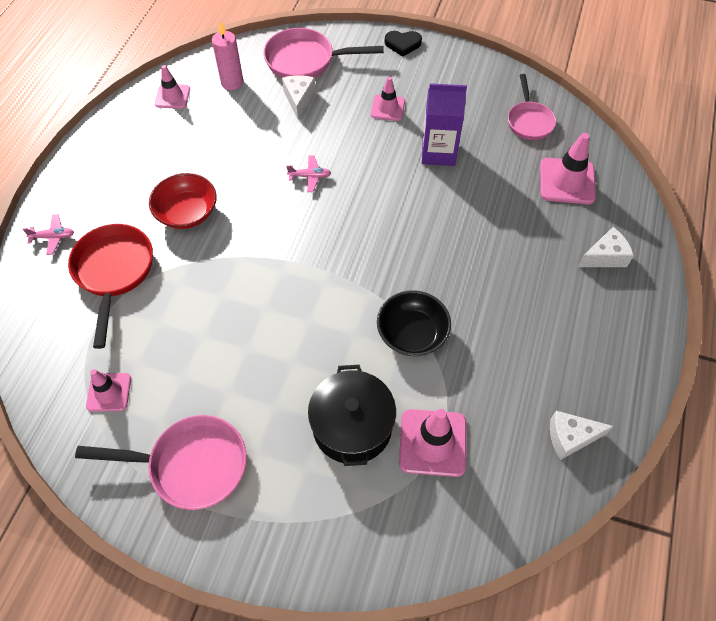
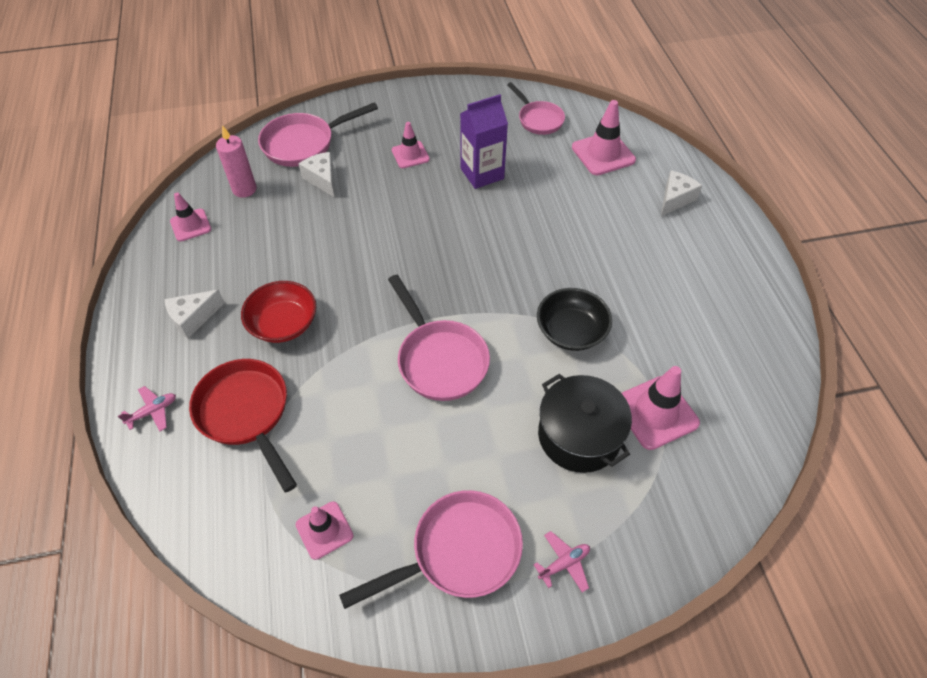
camera: 30 degrees left, 5 degrees down
pink plane [286,156,331,192] -> pink plane moved to [534,531,590,593]
black heart [385,31,422,57] -> none
white cheese [550,411,614,460] -> white cheese moved to [165,290,225,338]
none -> pink pan [388,275,490,401]

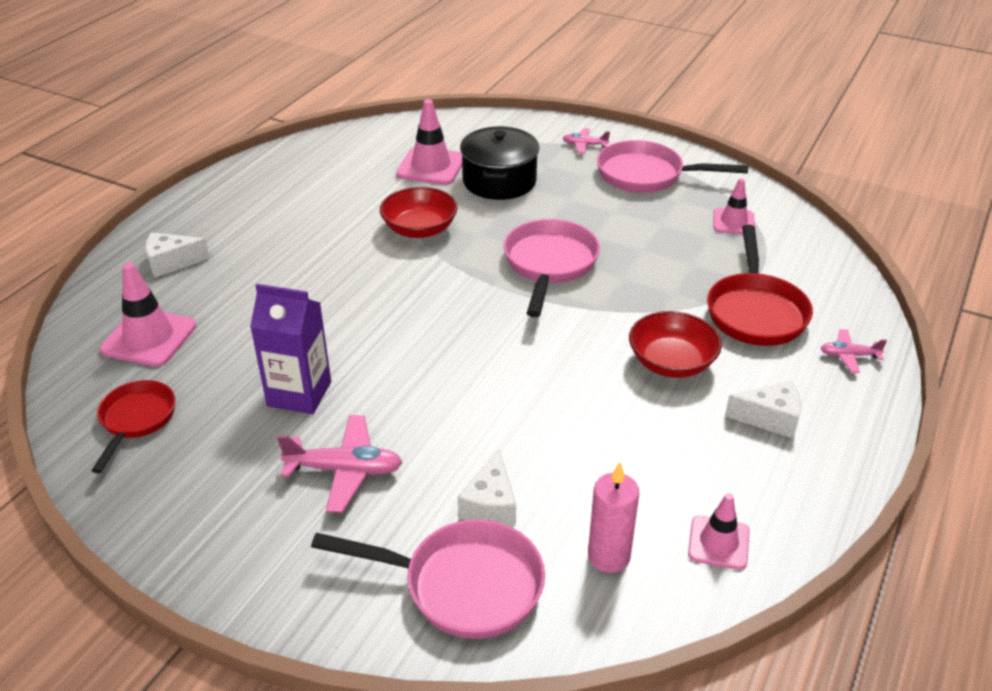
camera: 140 degrees left, 15 degrees down
pink traffic cone [392,122,430,168] -> pink plane [277,415,403,513]
pink pan [507,82,565,135] -> red pan [91,380,175,473]
black bowl [537,288,612,351] -> red bowl [380,187,458,238]

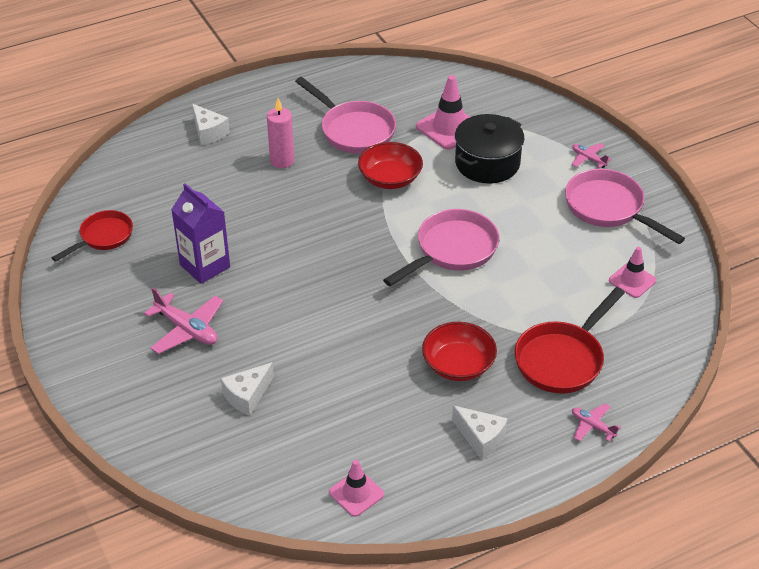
camera: 35 degrees right, 5 degrees up
pink traffic cone [100,263,196,367] -> none
white cheese [145,232,210,278] -> white cheese turned 150 degrees counterclockwise [192,104,230,145]
pink pan [311,519,545,639] -> pink pan moved to [295,77,396,154]
pink candle [588,462,639,573] -> pink candle moved to [267,98,294,168]

